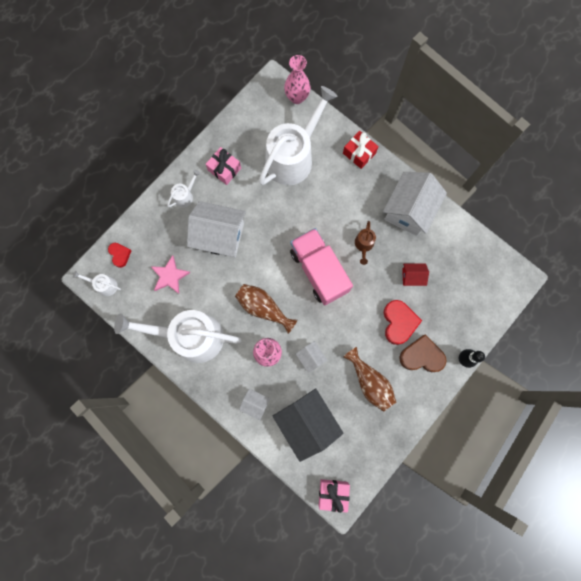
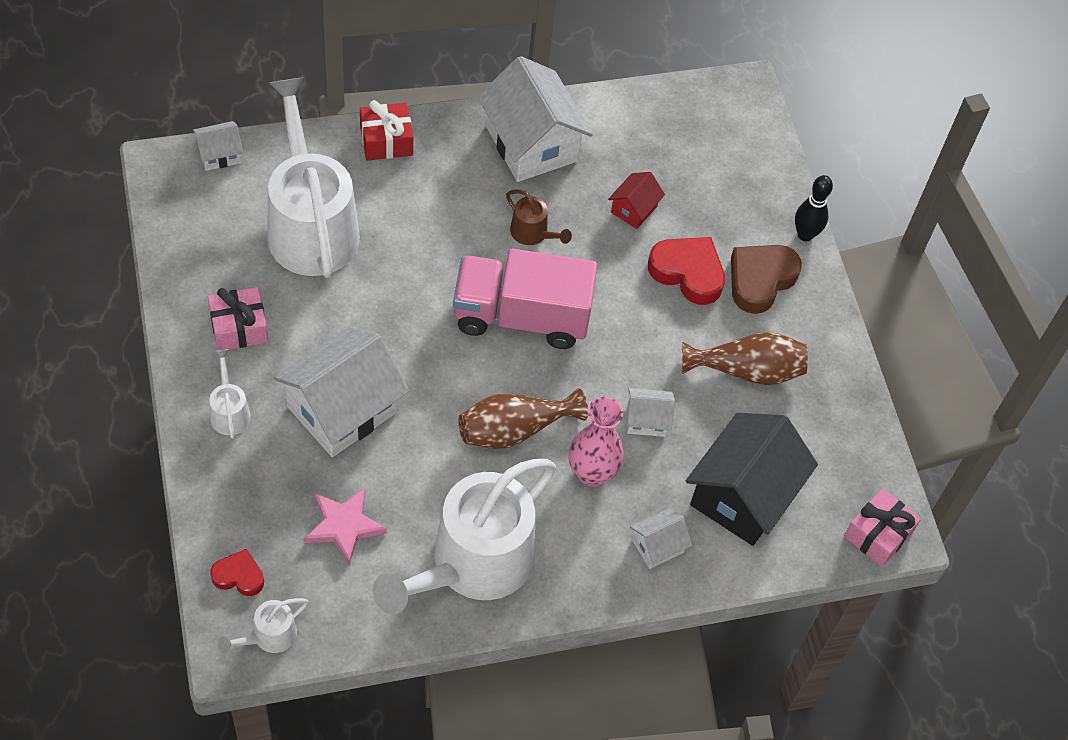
camera: 60 degrees left, 20 degrees down
black house [272,389,344,462] -> black house turned 60 degrees counterclockwise [686,413,818,546]
pink vase [284,55,310,104] -> white house [193,121,243,171]

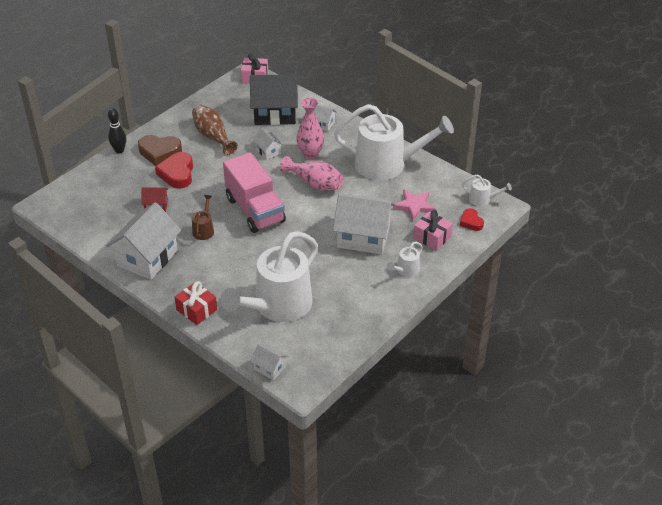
camera: 120 degrees left, 15 degrees down
pink gift [208,287,268,350] -> pink gift moved to [413,210,453,251]
brown vase [459,388,588,449] -> pink vase [280,156,343,191]

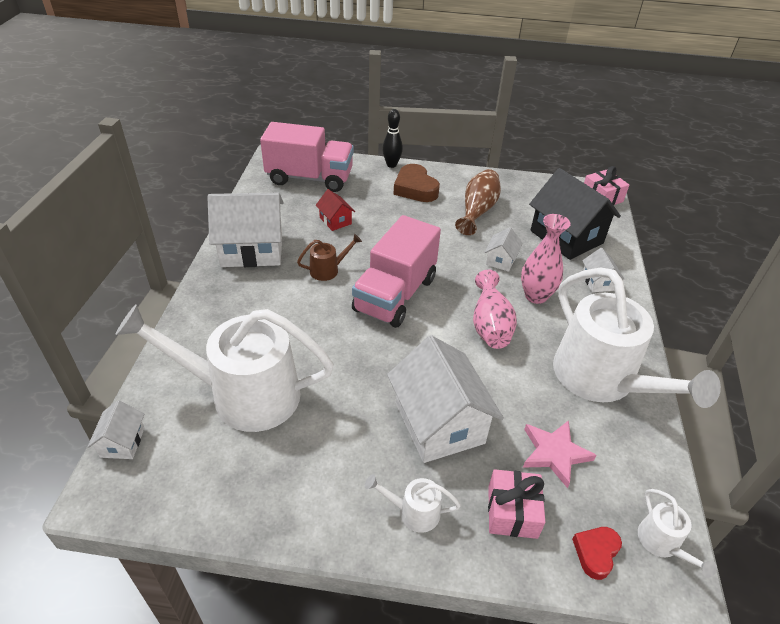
camera: 55 degrees right, 0 degrees up
red heart [155,152,193,189] -> none
red gift [175,281,217,325] -> none
none -> pink truck [260,122,354,192]

